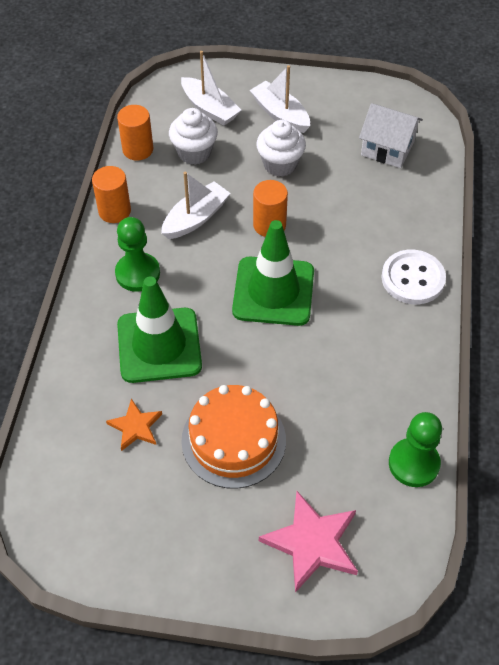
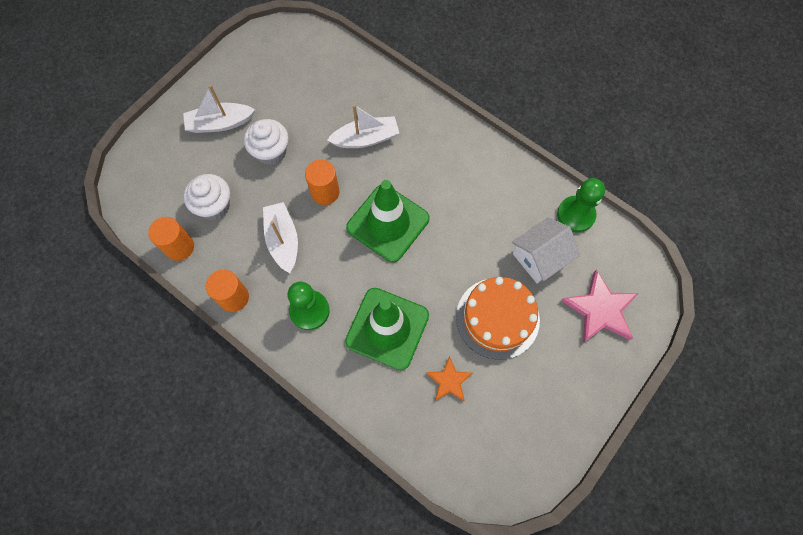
camera: 60 degrees left, 15 degrees up
white boat [181,51,241,126] -> white boat moved to [327,104,399,148]
white house [359,103,423,168] -> white house moved to [512,217,580,283]
white button [381,250,446,304] -> none

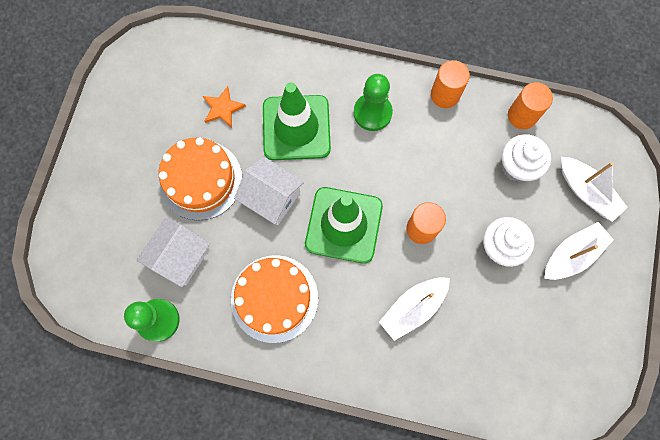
camera: 155 degrees right, 5 degrees up
white boat [263,202,298,273] -> white boat moved to [561,157,628,222]
pink star [561,269,639,343] -> none
none -> orange cake [231,255,318,343]
none -> white house [234,157,304,225]

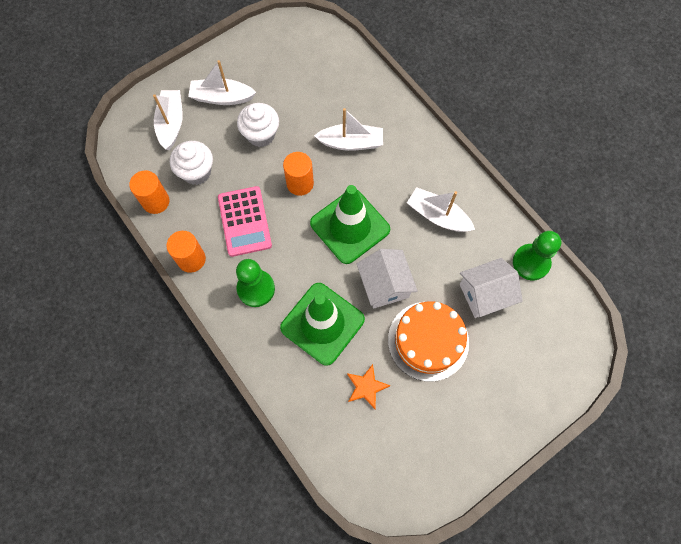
camera: 140 degrees left, 5 degrees down
orange cake [231,255,318,343] -> white boat [407,187,475,232]
none -> pink calculator [218,186,272,257]

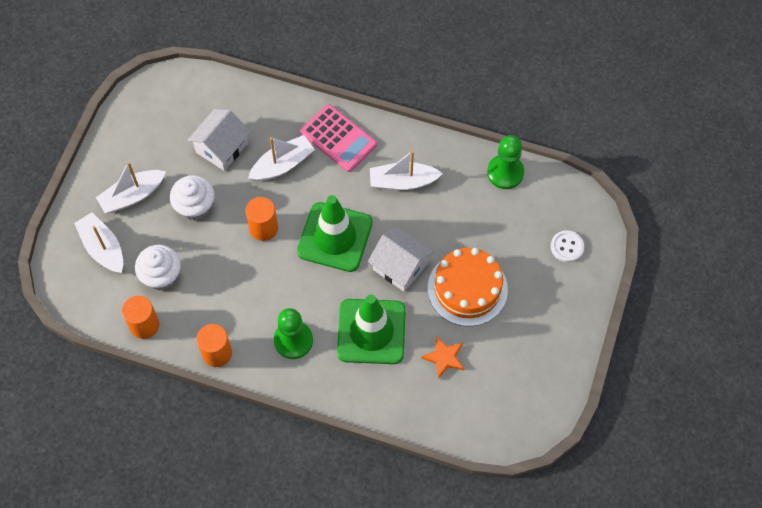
camera: 35 degrees left, 5 degrees down
pink calculator [218,186,272,257] -> pink calculator moved to [300,104,377,172]
white house [460,258,523,318] -> white house moved to [187,109,251,171]
none -> white button [551,230,584,262]

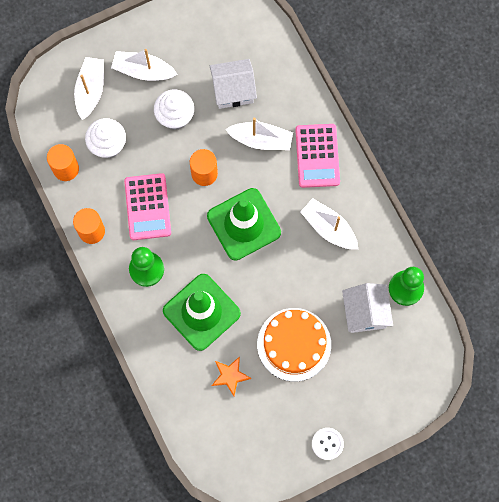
camera: 45 degrees right, 10 degrees up
white house [368,227,433,292] -> white house moved to [342,283,393,333]
white button [551,230,584,262] -> white button moved to [312,428,344,460]
none -> pink calculator [124,173,171,240]

